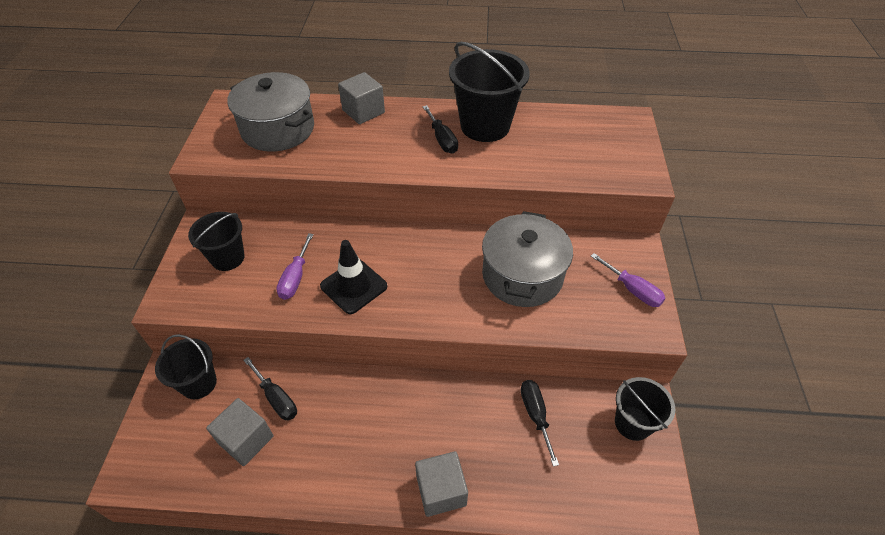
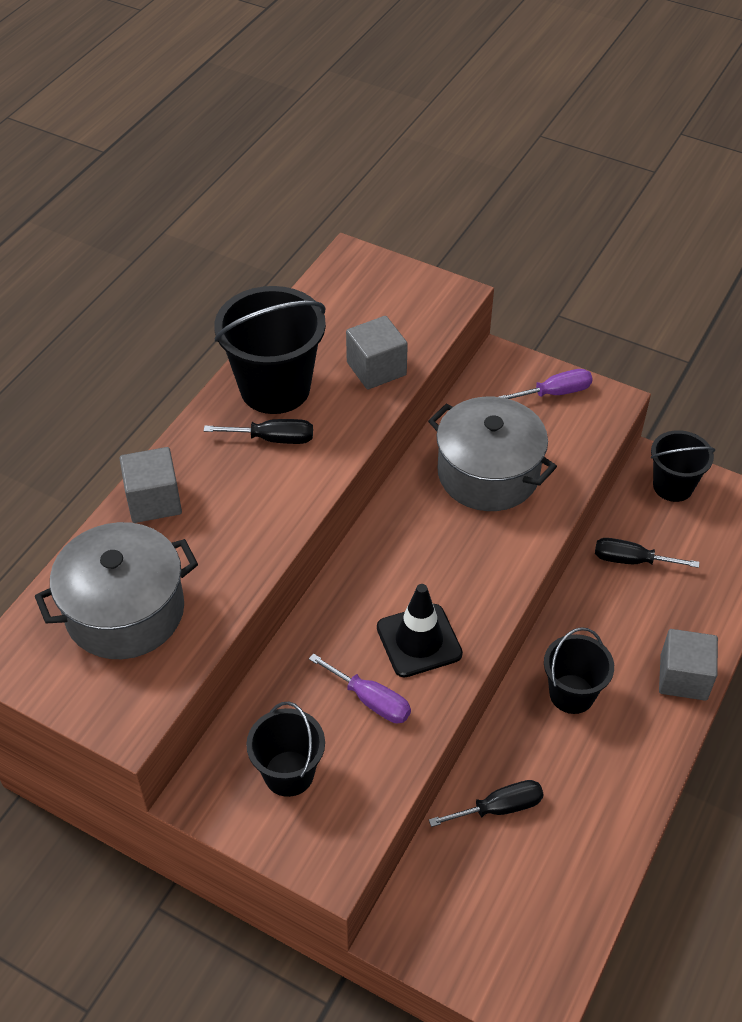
camera: 65 degrees left, 0 degrees up
black bucket [155,334,217,399] -> black bucket moved to [544,627,614,714]
grey cube [206,398,273,466] -> grey cube moved to [346,316,408,389]

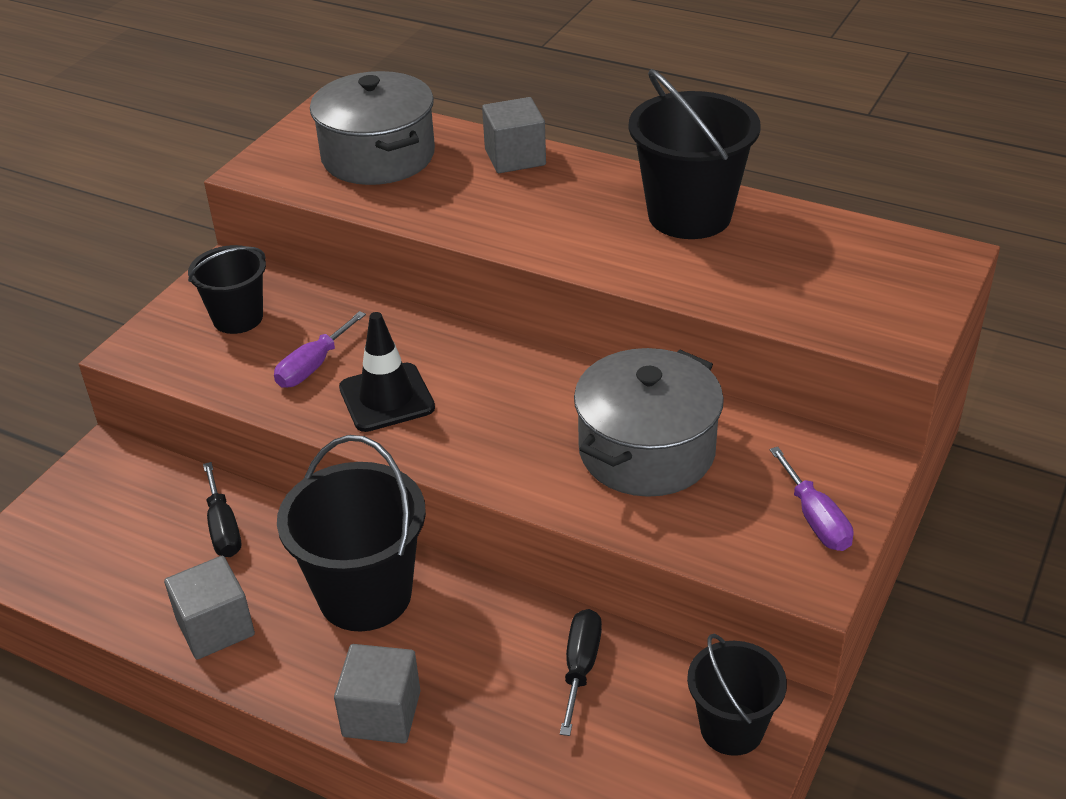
camera: 90 degrees right, 10 degrees down
black screwdriver [204,419,313,444] -> none
grey cube [346,316,408,389] -> grey cube moved to [164,556,255,660]
black bucket [544,627,614,714] -> black bucket [277,435,426,631], size x1.63

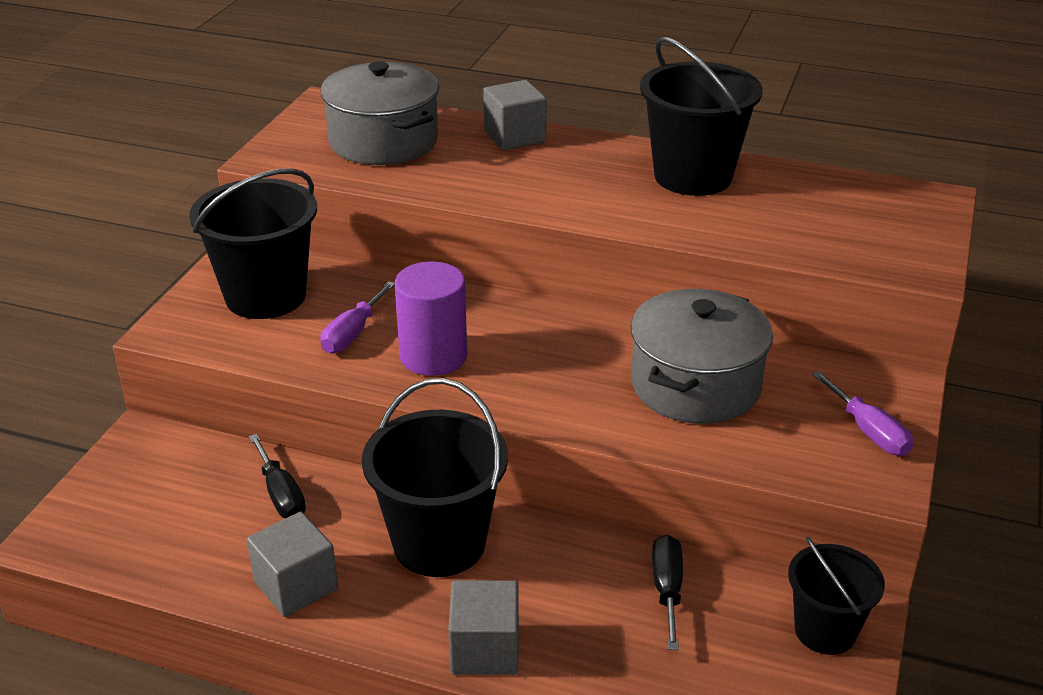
camera: 10 degrees left, 5 degrees down
black bucket [188,245,266,334] -> black bucket [189,168,317,319], size x1.63
black traffic cone [339,312,435,432] -> purple cylinder [395,261,467,376]

